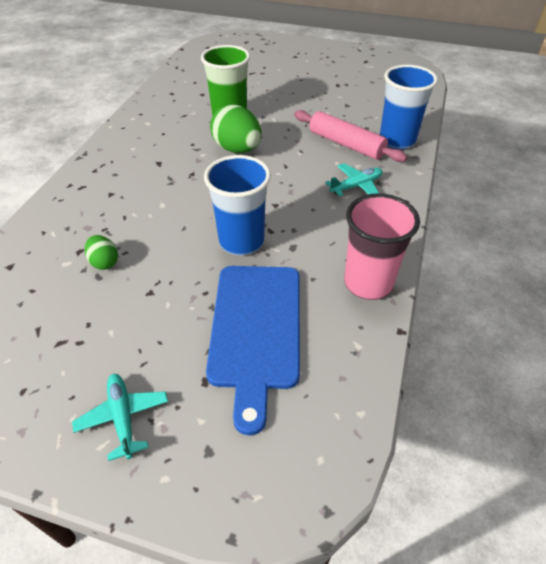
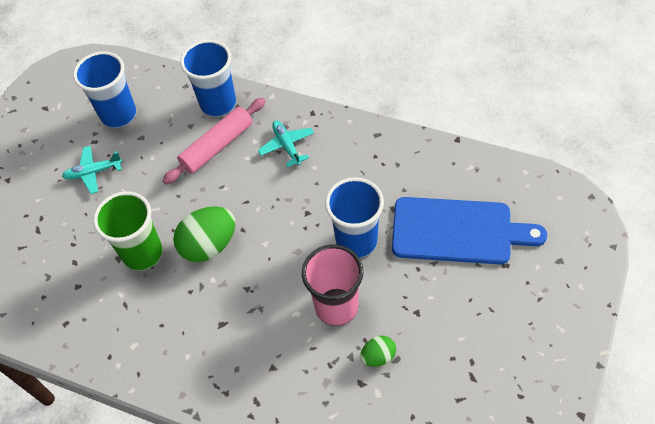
camera: 80 degrees left, 10 degrees up
turquoise plane [72,374,168,461] -> turquoise plane moved to [62,146,123,194]
pink cup [344,193,420,300] -> pink cup moved to [302,244,363,326]
none -> blue cup [73,52,136,128]

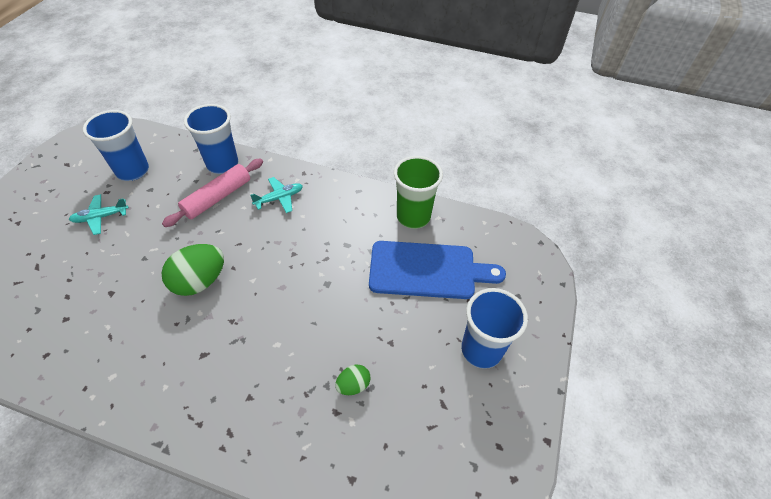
camera: 10 degrees left, 5 degrees down
green cup [93,191,163,271] -> green cup moved to [394,156,443,229]
turquoise plane [258,121,314,167] -> turquoise plane turned 90 degrees clockwise [250,177,303,213]
pink cup [302,244,363,326] -> none
blue cup [325,177,384,258] -> blue cup moved to [461,288,528,369]

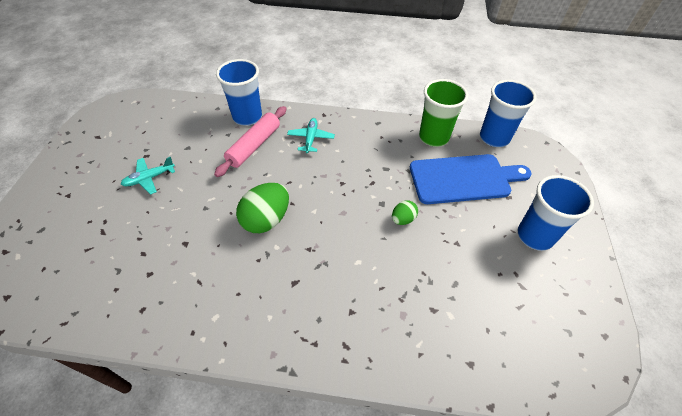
camera: 10 degrees left, 0 degrees up
blue cup [83,110,149,181] -> blue cup moved to [480,80,537,147]
turquoise plane [250,177,303,213] -> turquoise plane turned 45 degrees counterclockwise [287,118,335,153]
green egg [335,365,371,395] -> green egg moved to [392,201,418,225]

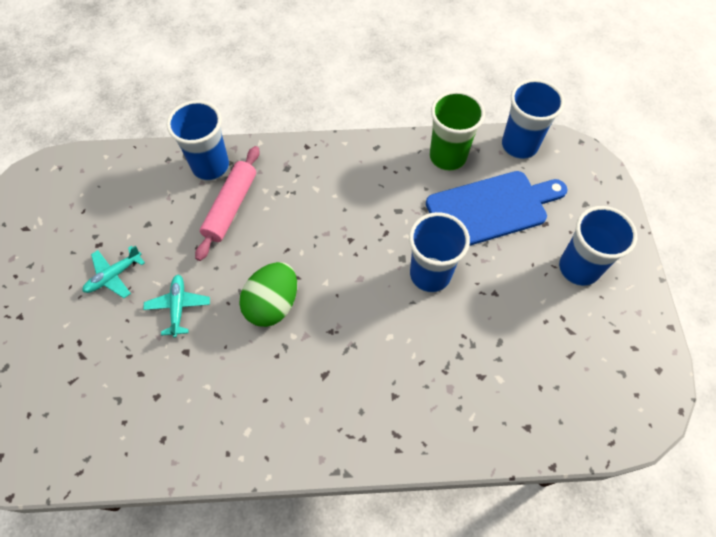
camera: 10 degrees left, 10 degrees up
turquoise plane [287,118,335,153] -> turquoise plane moved to [143,275,210,338]
green egg [392,201,418,225] -> blue cup [409,212,470,292]

